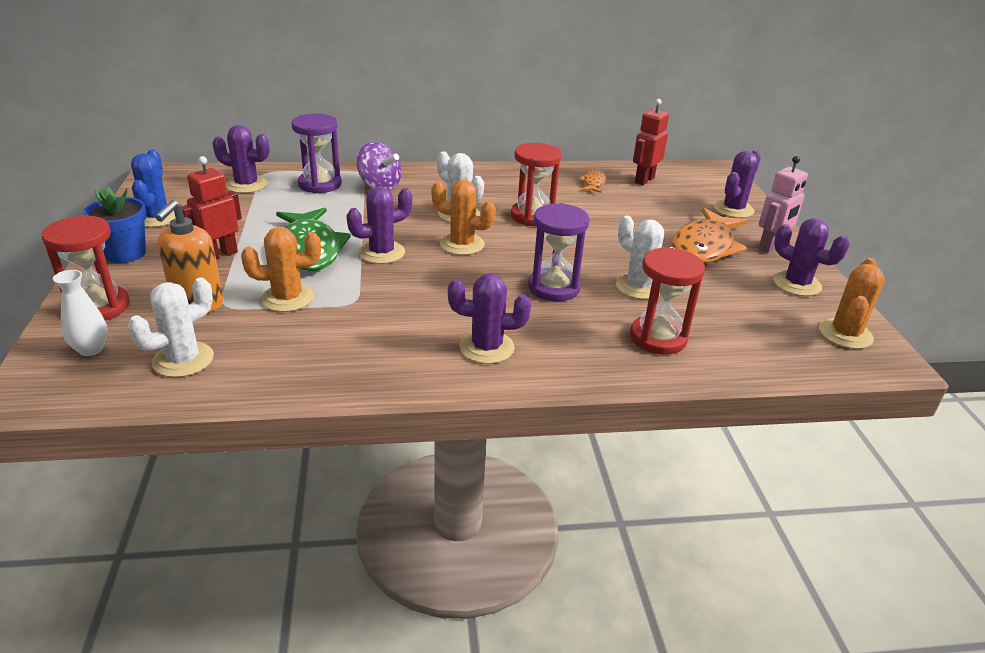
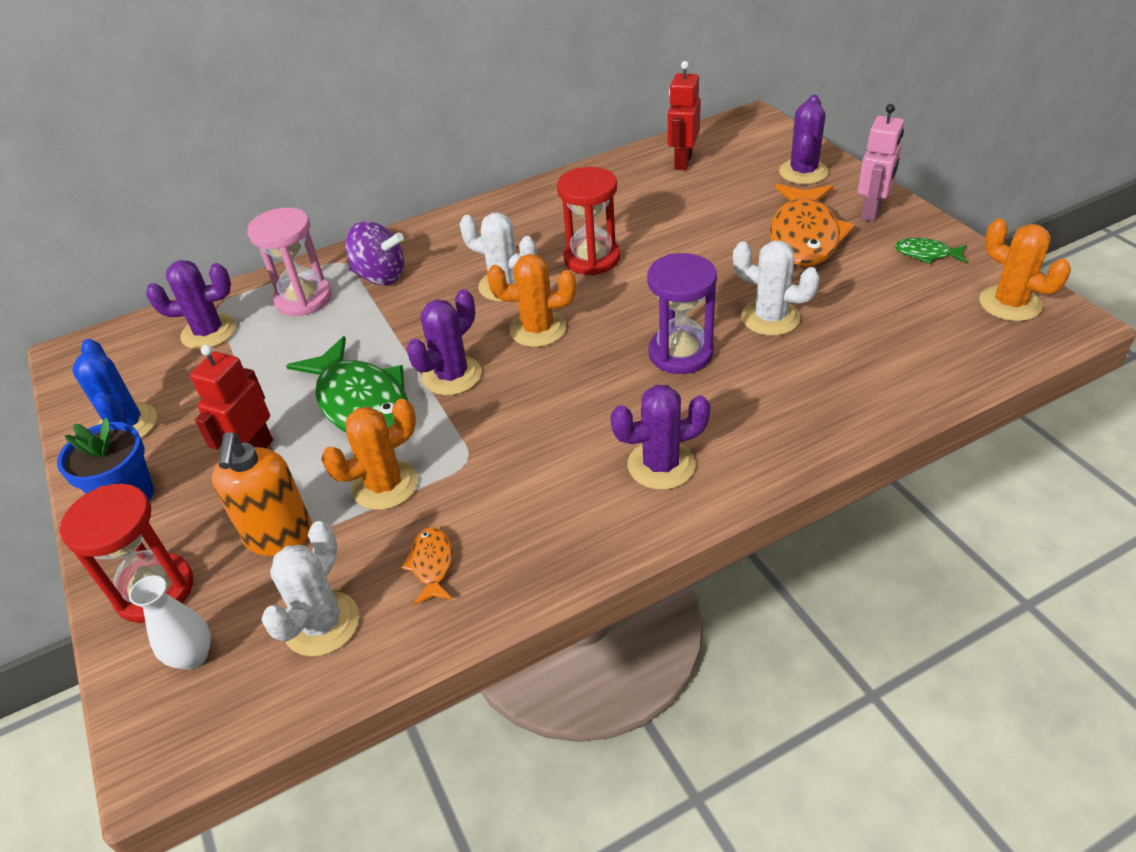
camera: 15 degrees left, 10 degrees up
purple hourglass [291,114,342,194] -> pink hourglass [247,208,332,316]
orange fish [578,170,606,193] -> orange fish moved to [401,527,453,605]
red hourglass [630,247,705,355] -> none
purple cactus [773,218,850,296] -> green fish [895,238,967,264]
orange cactus [819,258,885,349] -> orange cactus turned 45 degrees counterclockwise [979,219,1071,321]

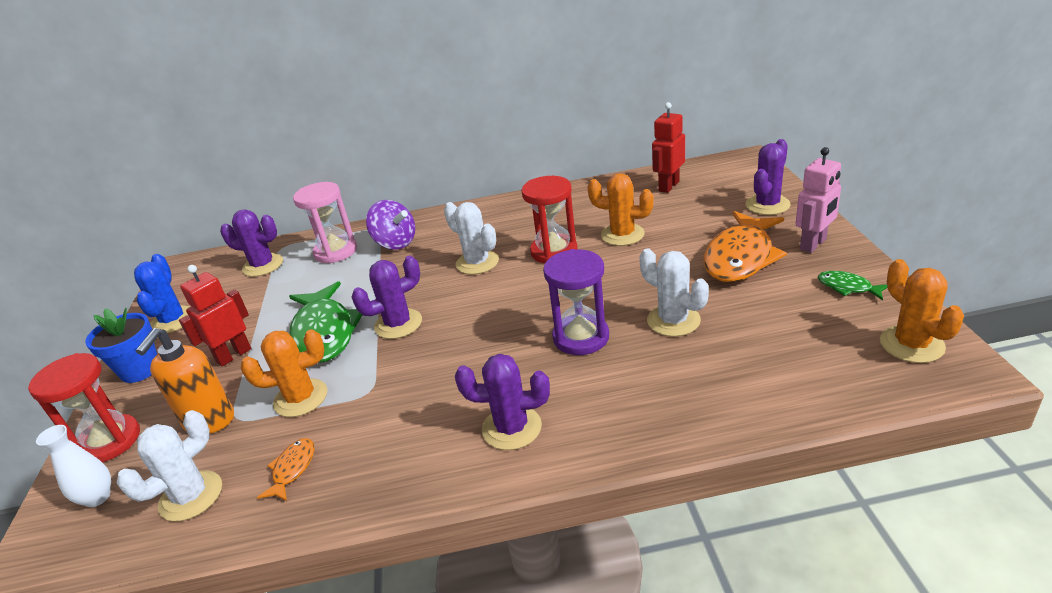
camera: 20 degrees right, 10 degrees down
orange cactus [487,254,576,347] -> orange cactus moved to [587,173,654,246]

